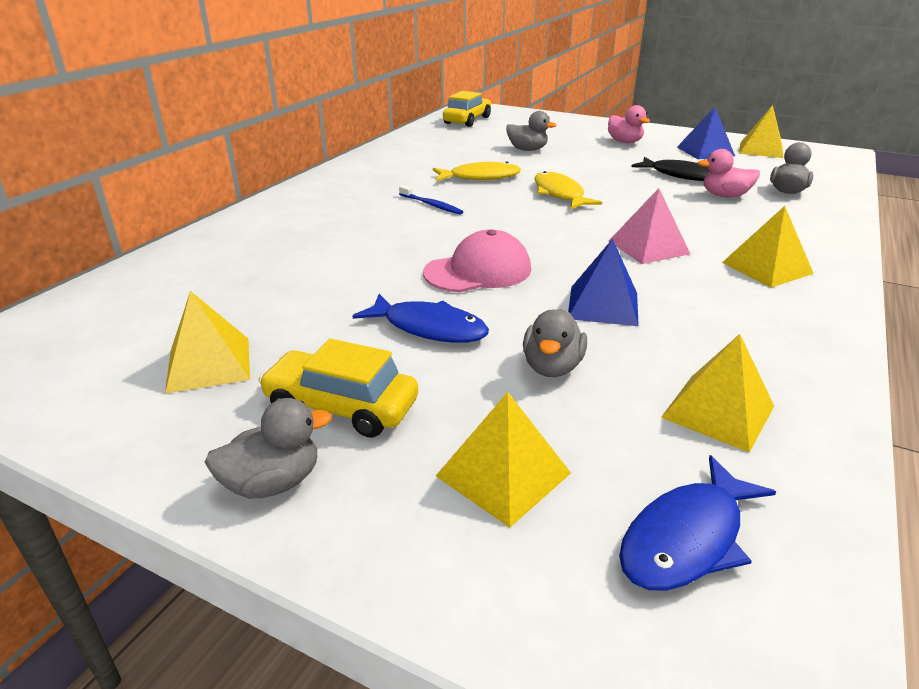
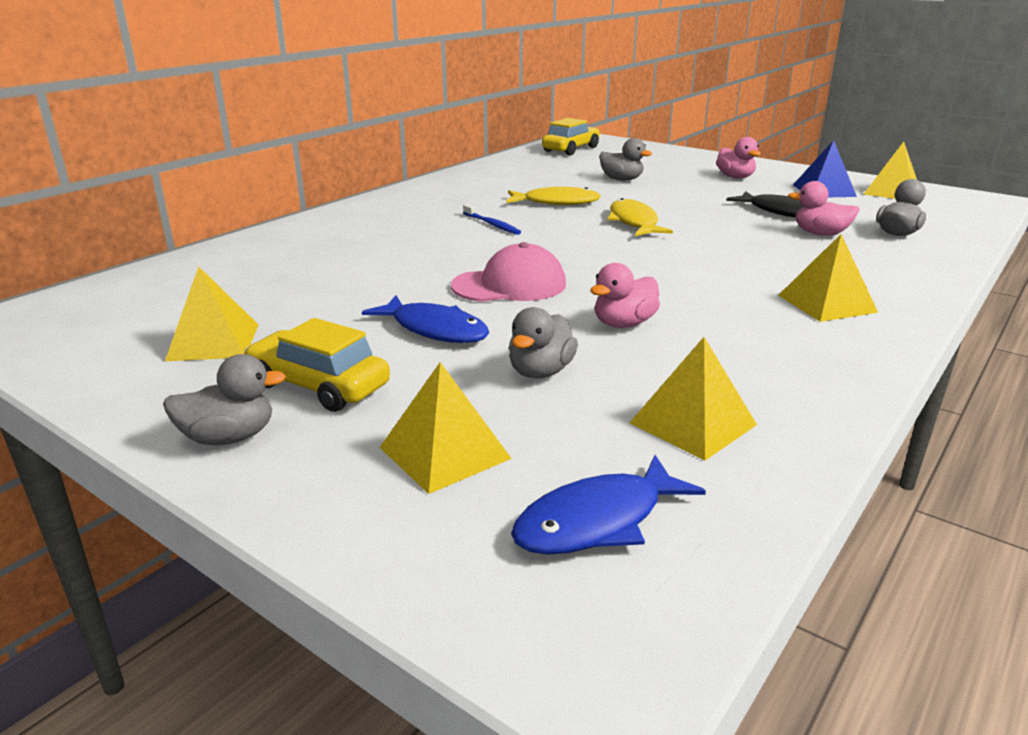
camera: 10 degrees right, 5 degrees down
blue pyramid [568,239,639,326] -> pink duck [590,263,660,328]
pink pyramid [609,188,690,264] -> none

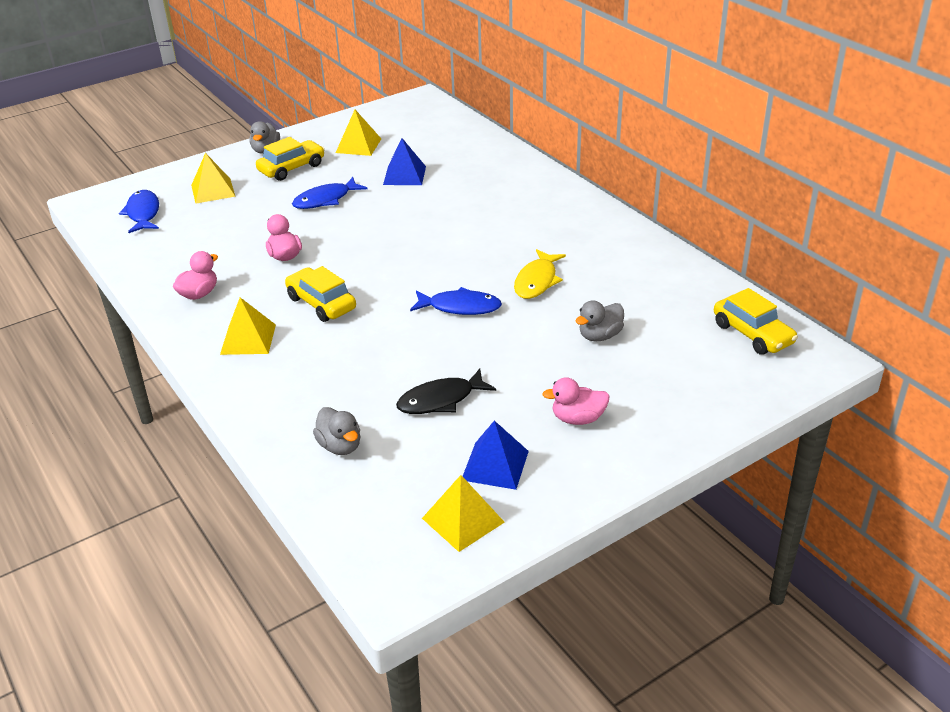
camera: 110 degrees right, 10 degrees up
pink cap [451,242,566,302] -> none
blue toothbrush [463,204,521,235] -> none
grey duck [509,307,578,378] -> none
yellow fish [607,198,673,236] -> blue fish [410,287,502,315]
yellow pyramid [630,337,757,460] -> none
pink duck [788,181,860,236] -> pink duck moved to [173,251,218,300]
none -> yellow car [285,266,356,322]
none -> blue pyramid [383,138,426,185]

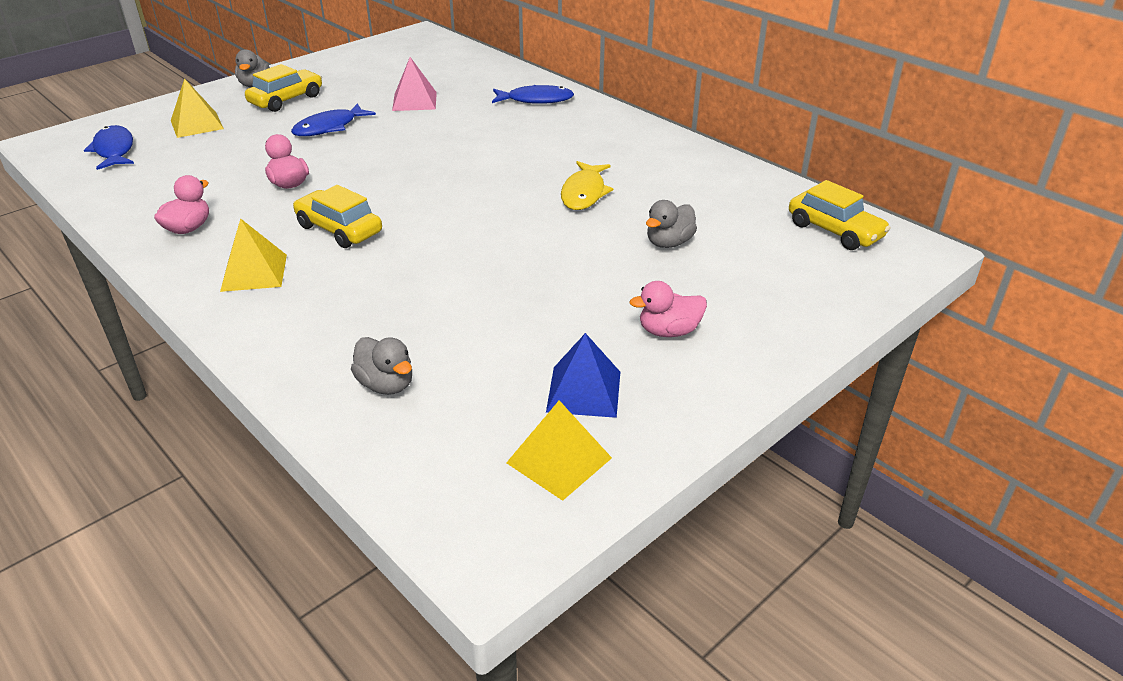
camera: 10 degrees left, 0 degrees up
yellow pyramid [336,110,381,156] -> none
blue pyramid [383,138,426,185] -> pink pyramid [392,57,437,111]
black fish [396,369,496,414] -> none
blue fish [410,287,502,315] -> blue fish moved to [492,85,574,104]

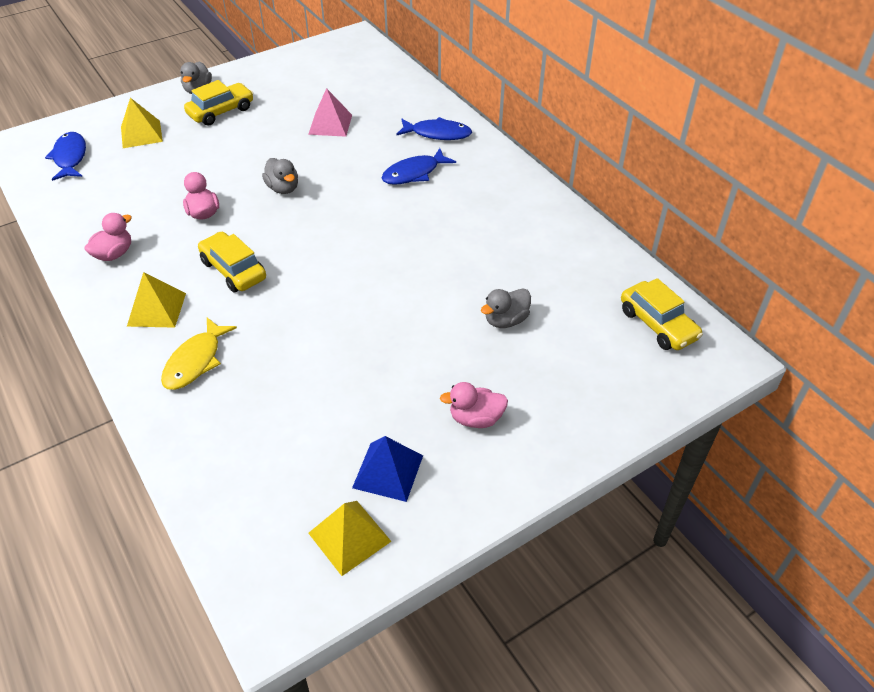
camera: 10 degrees right, 10 degrees up
blue fish [291,104,376,136] -> blue fish moved to [382,148,456,185]
grey duck [351,337,412,395] -> grey duck moved to [262,158,298,194]
yellow fish [561,161,613,210] -> yellow fish moved to [161,317,237,390]

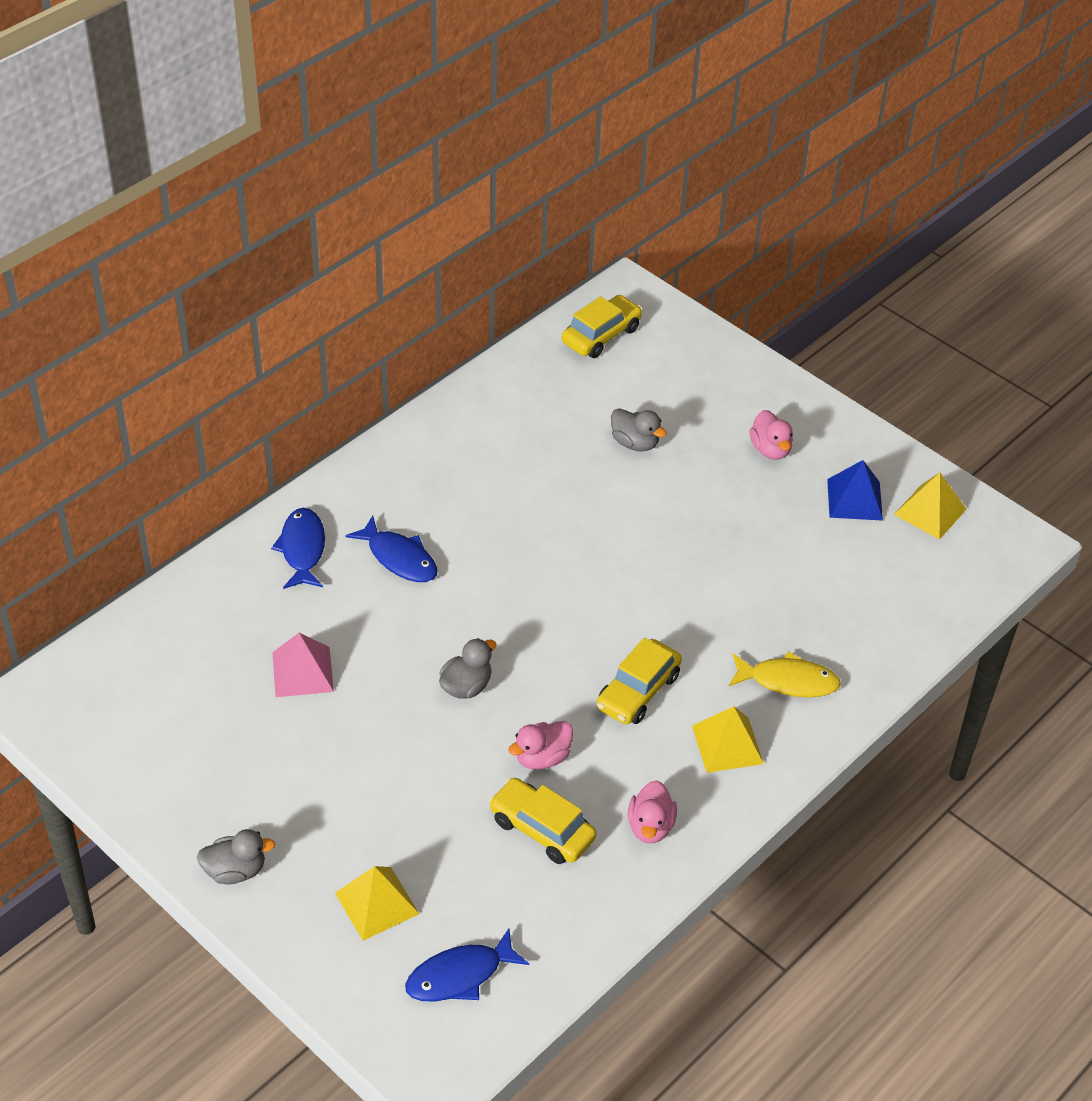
camera: 105 degrees left, 0 degrees up
pink duck [84,213,132,261] -> pink duck turned 105 degrees counterclockwise [628,780,677,843]
yellow car [184,80,253,126] -> yellow car moved to [489,778,597,864]

